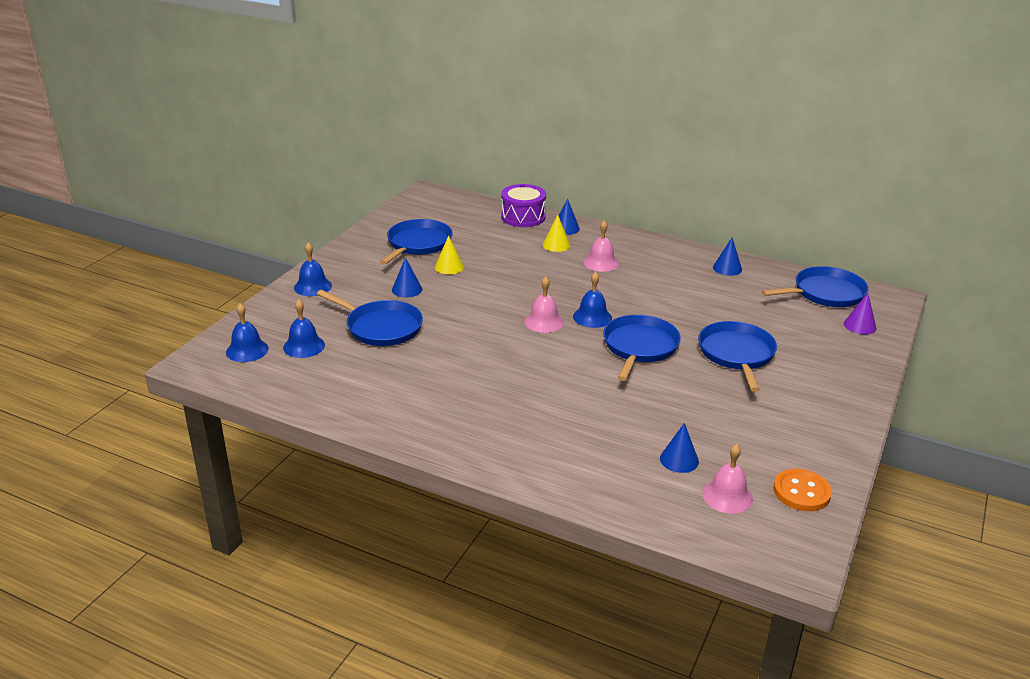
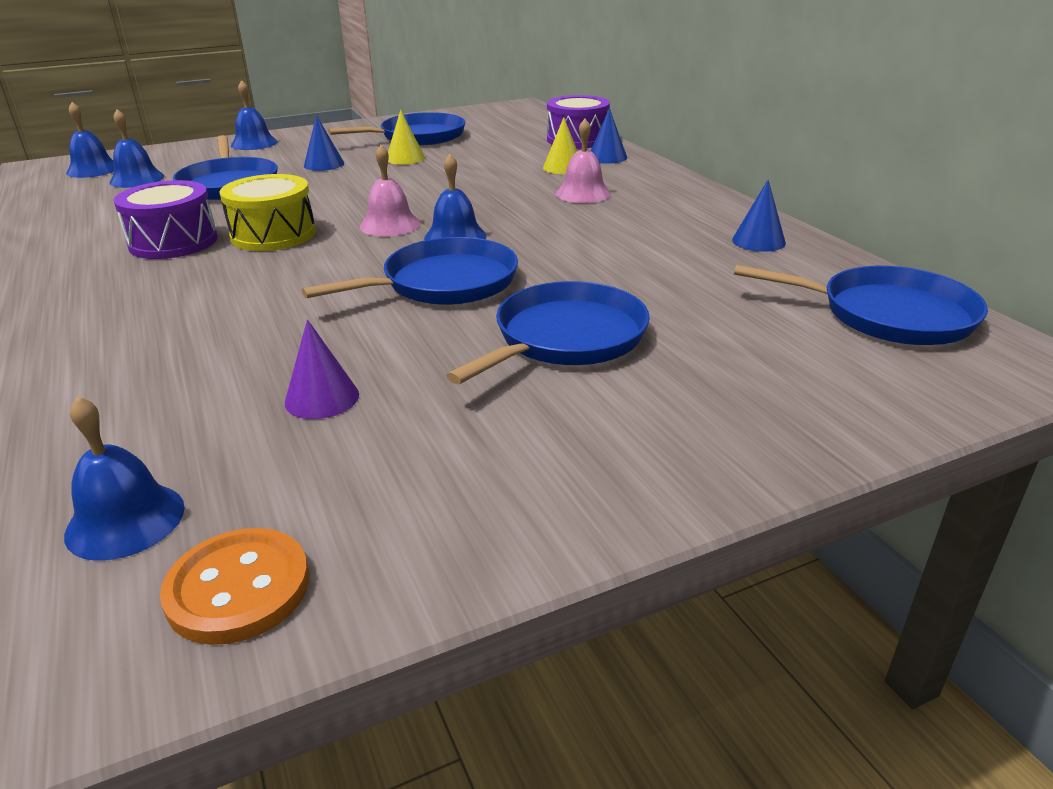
camera: 40 degrees right, 0 degrees up
blue cone [660,423,699,473] -> none
pink bell [702,444,753,514] -> blue bell [64,396,185,561]
purple cone [844,293,877,334] -> purple cone moved to [285,319,359,419]
none -> purple drum [114,180,218,259]
none -> yellow drum [219,174,316,251]

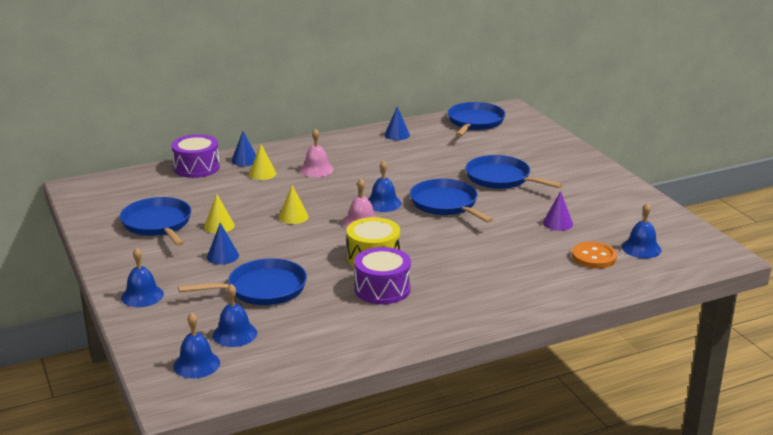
camera: 90 degrees left, 5 degrees down
orange button [160,528,309,645] -> orange button moved to [572,241,617,268]
none -> yellow cone [279,185,309,224]

